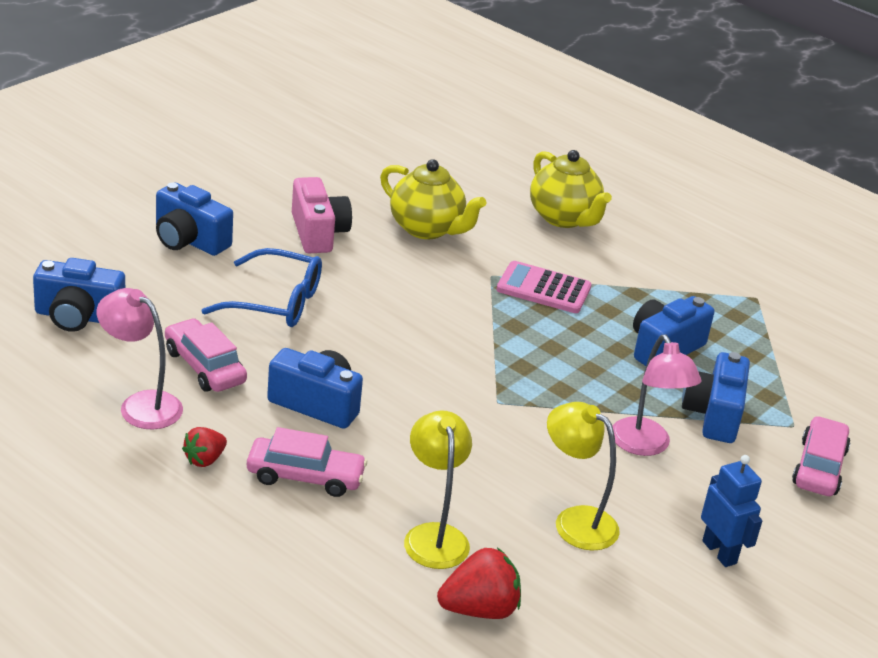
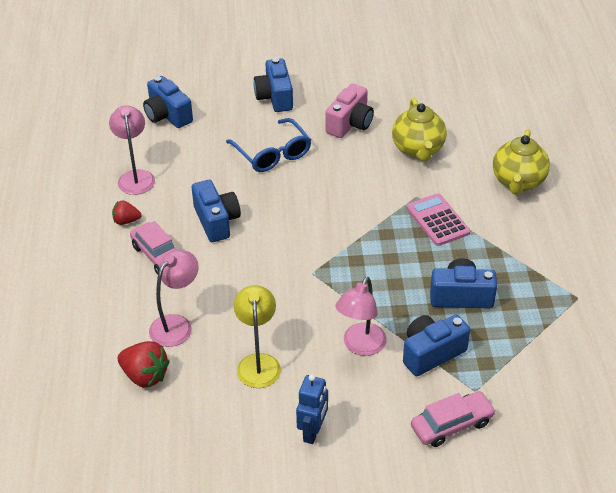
camera: 50 degrees right, 10 degrees up
pink car [165,318,247,392] -> none
yellow lamp [404,410,472,569] -> pink lamp [149,250,199,347]

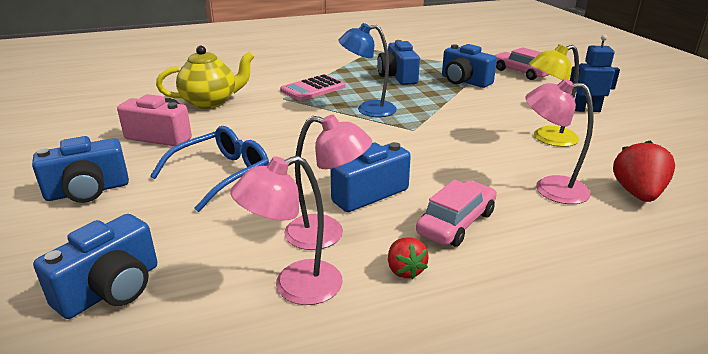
camera: 105 degrees left, 15 degrees down
pink lamp [336,277,387,356] -> pink lamp moved to [284,114,372,250]
yellow teapot [493,129,550,195] -> none
none -> blue lamp [338,23,397,117]

